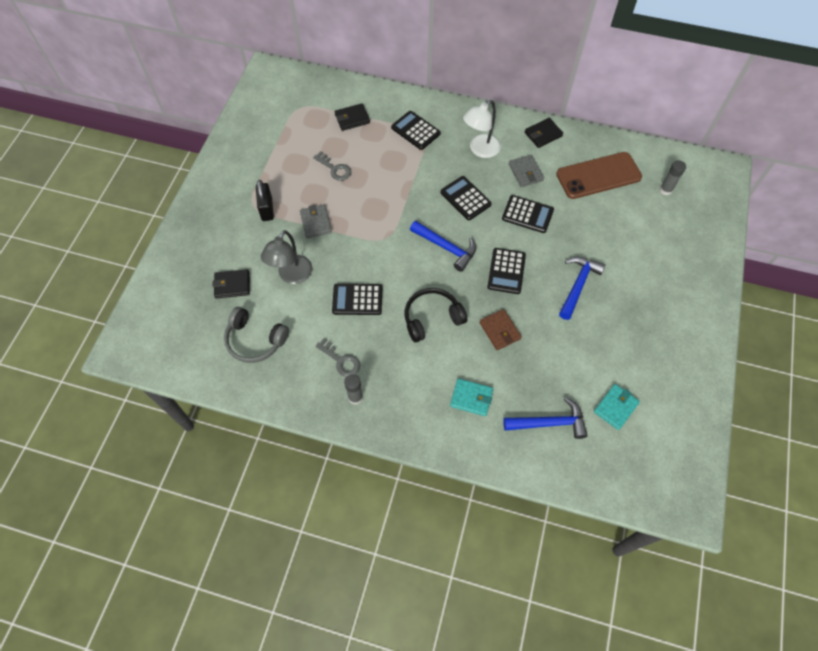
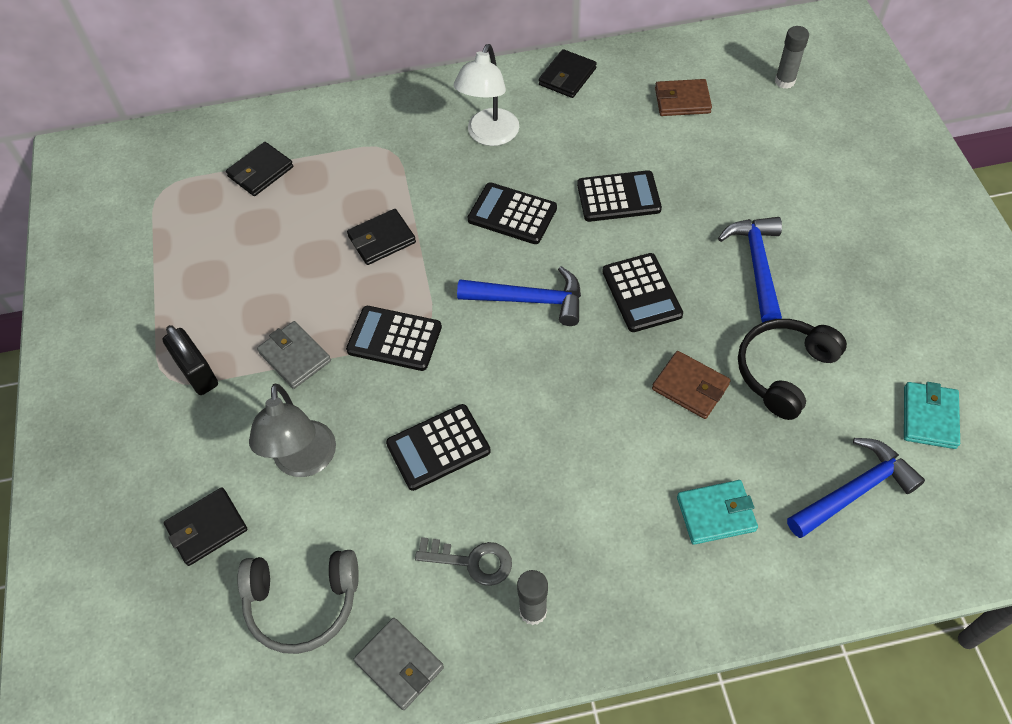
camera: 25 degrees left, 5 degrees down
grey key [313,151,351,181] -> none
black calculator [391,111,440,150] -> black calculator moved to [346,306,442,371]
black headphones [405,288,467,342] -> black headphones moved to [738,319,847,420]
grey wallet [509,155,544,187] -> grey wallet moved to [354,618,444,710]
brown phone [556,152,642,199] -> brown wallet [655,79,712,116]
none -> black wallet [347,209,416,265]

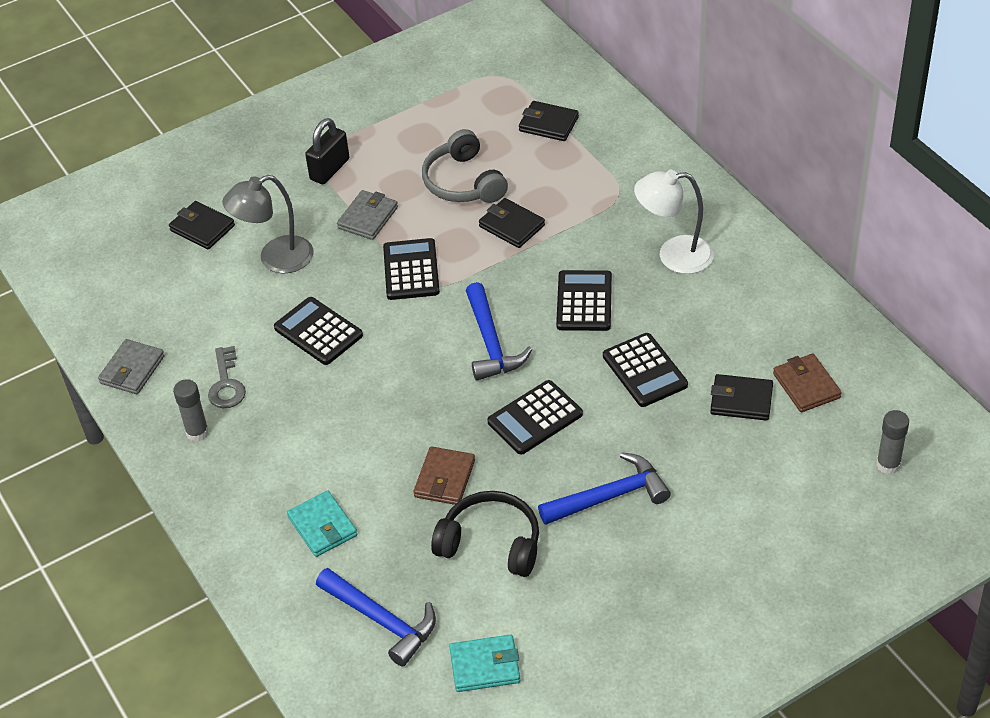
camera: 70 degrees right, 10 degrees down
grey headphones [237,550,359,654] -> grey headphones moved to [422,129,508,203]
black wallet [539,49,597,98] -> black wallet moved to [710,374,773,421]

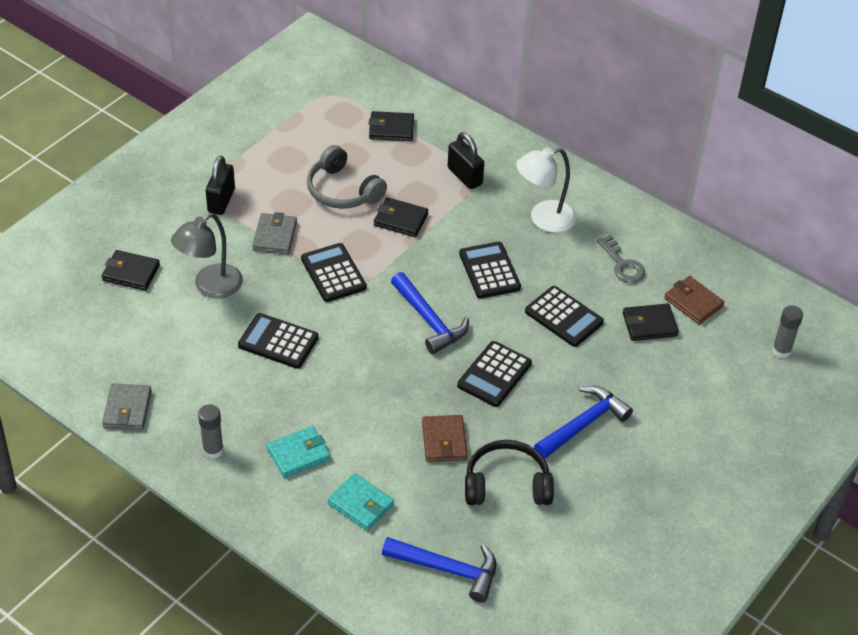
camera: 25 degrees left, 0 degrees up
grey key [208,346,246,408] -> grey key moved to [597,235,645,283]
turquoise wallet [449,634,520,692] -> turquoise wallet moved to [267,426,330,478]
none -> black padlock [447,132,484,189]

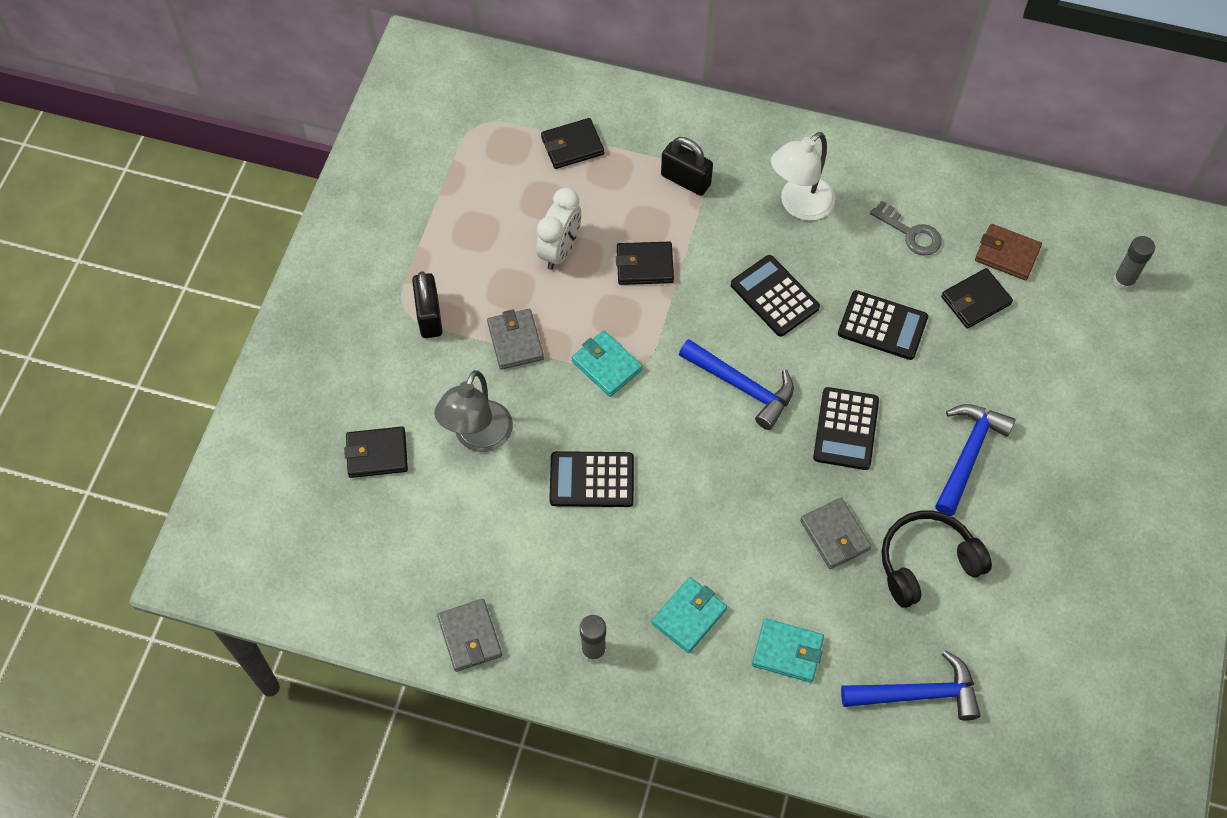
camera: 20 degrees left, 15 degrees up
black calculator [301,243,367,302] -> turquoise wallet [571,330,642,397]
grey headphones [307,145,387,209] -> white clock [536,188,581,270]
brown wallet [422,415,467,462] -> grey wallet [800,498,872,569]

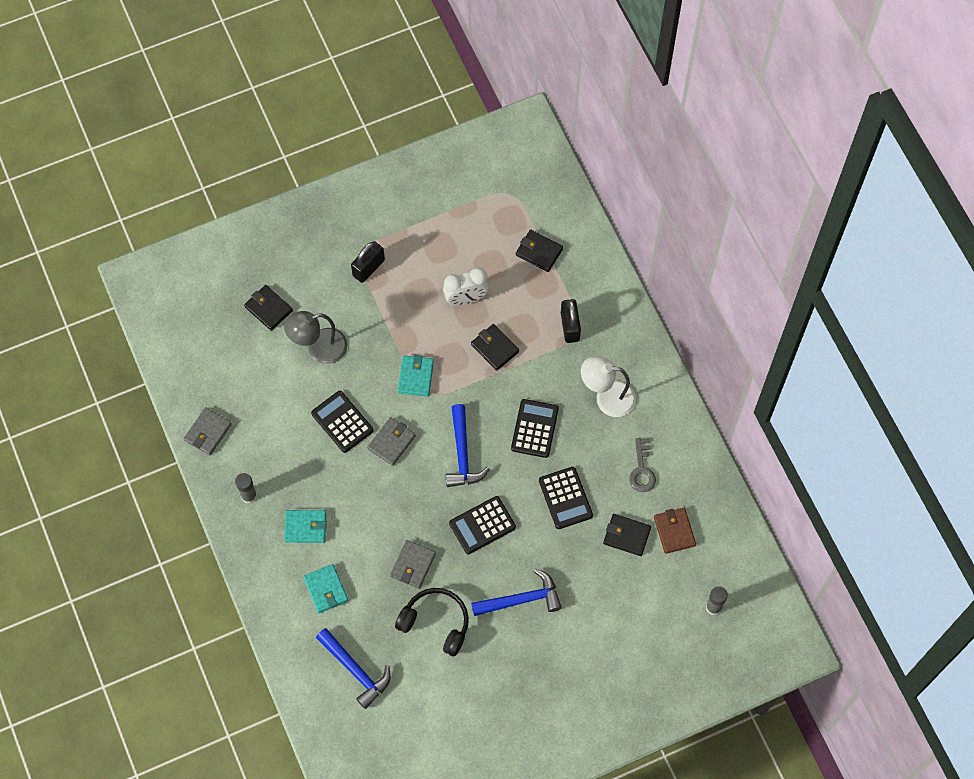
camera: 50 degrees right, 5 degrees up
grey wallet [487,309,544,370] -> grey wallet moved to [367,417,416,466]

